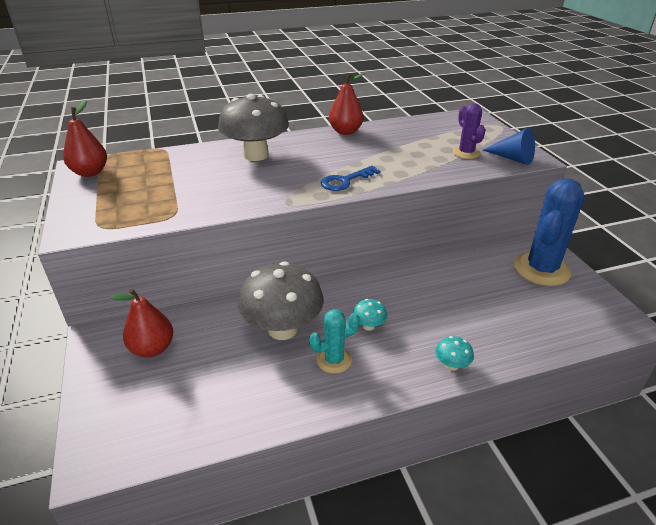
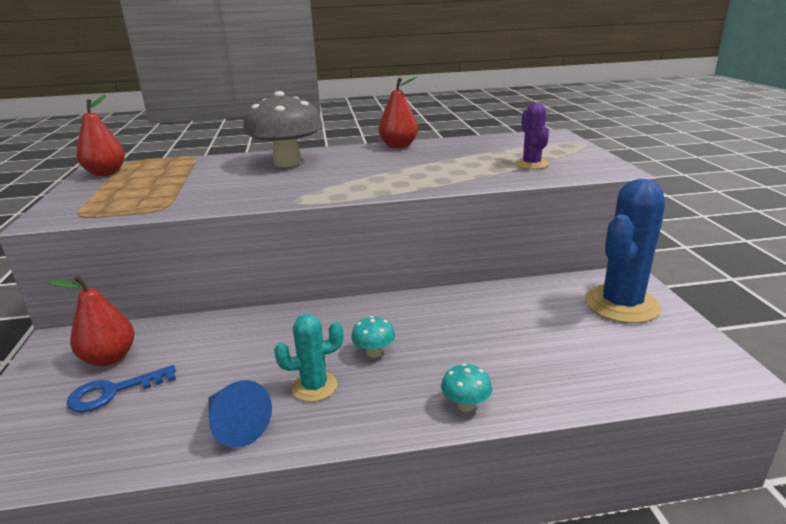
camera: 10 degrees right, 10 degrees down
grey mushroom [238,261,324,340] -> none
blue key [321,166,380,191] -> blue key moved to [67,365,176,412]
blue cone [483,128,535,165] -> blue cone moved to [209,380,272,448]

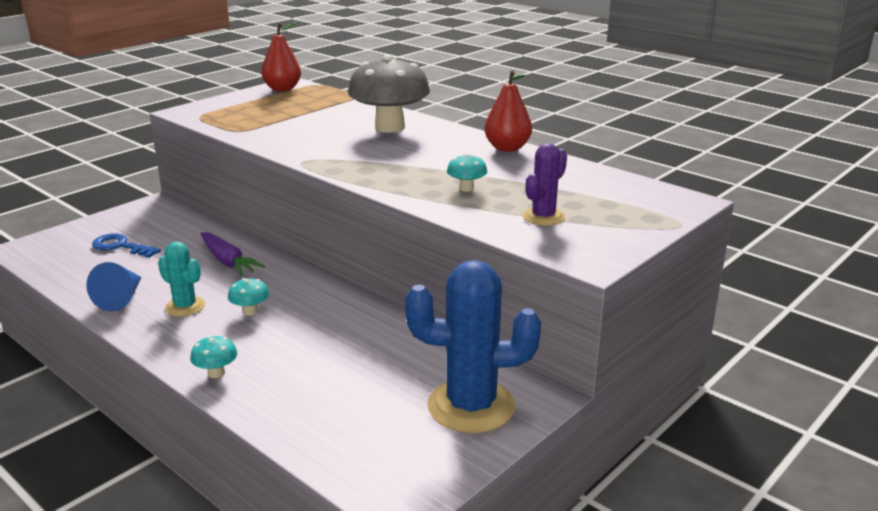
camera: 50 degrees right, 0 degrees up
red pear [48,275,134,366] -> none
none -> purple carrot [200,232,265,276]
none -> turquoise mushroom [447,154,487,192]

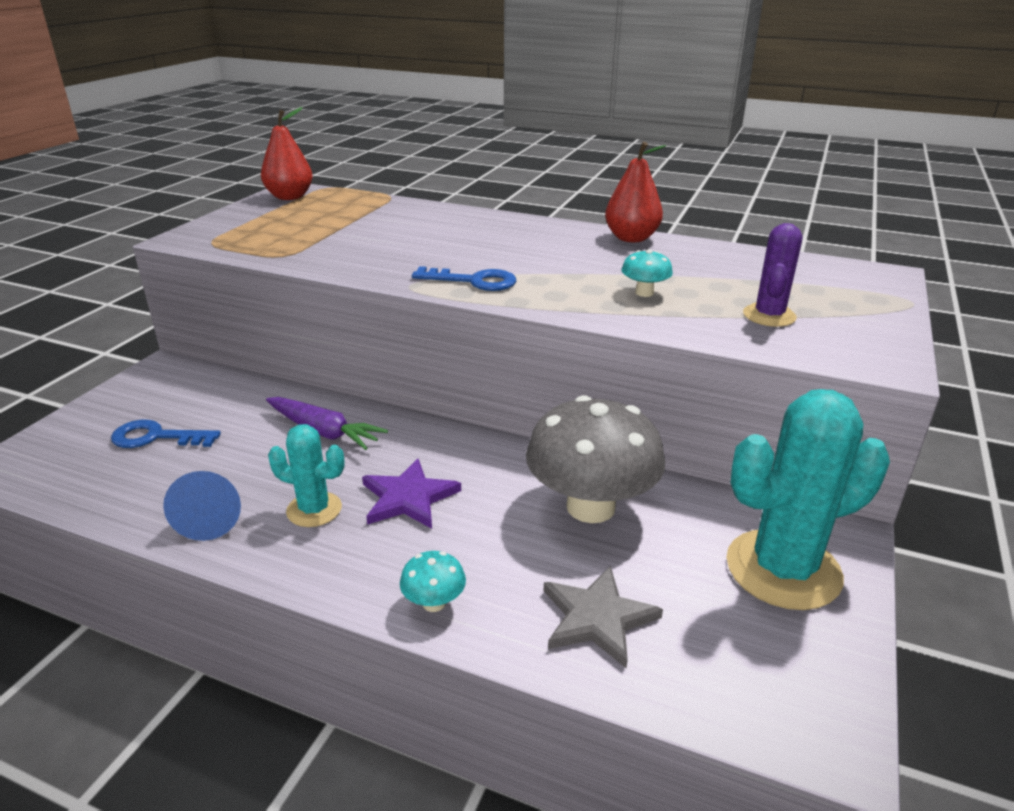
camera: 20 degrees left, 5 degrees up
turquoise mushroom [228,278,269,316] -> purple star [362,459,461,529]
grey mushroom [348,54,430,133] -> grey mushroom moved to [526,395,665,523]
blue cactus [405,260,541,433] -> turquoise cactus [726,389,890,610]
none -> blue key [412,266,516,291]
none -> grey star [544,566,663,668]

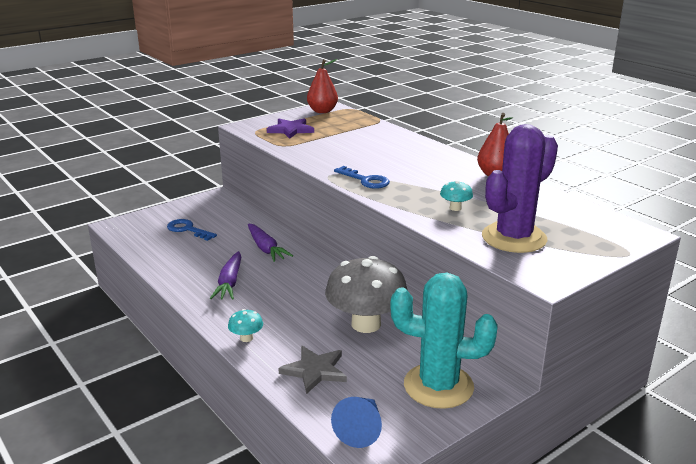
camera: 30 degrees right, 5 degrees down
blue cone [163,471,241,541] -> blue cone moved to [331,397,382,448]
turquoise cactus [268,424,345,527] -> purple carrot [210,251,241,300]
purple star [362,459,461,529] -> purple star moved to [267,118,314,139]
purple cactus [743,223,802,327] -> purple cactus [482,124,558,253], size x1.88

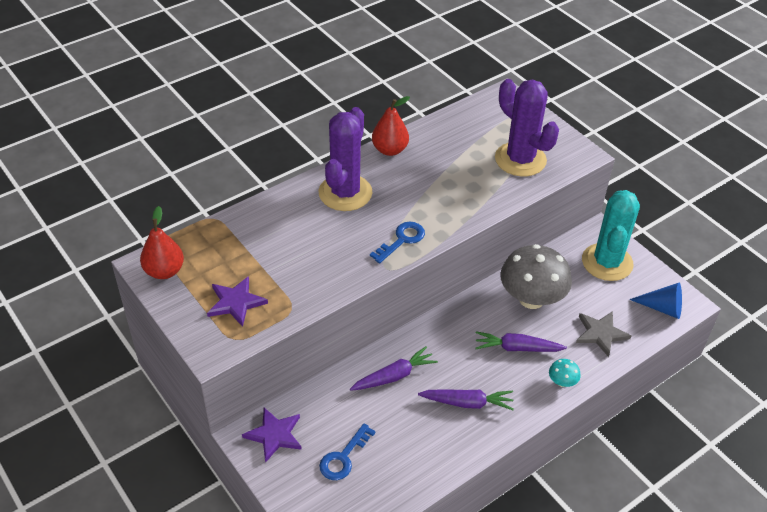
camera: 90 degrees left, 20 degrees up
turquoise mushroom [440,181,473,211] -> none
none -> purple star [242,408,302,463]
none -> purple cactus [319,107,372,211]
none -> purple carrot [475,331,567,352]

